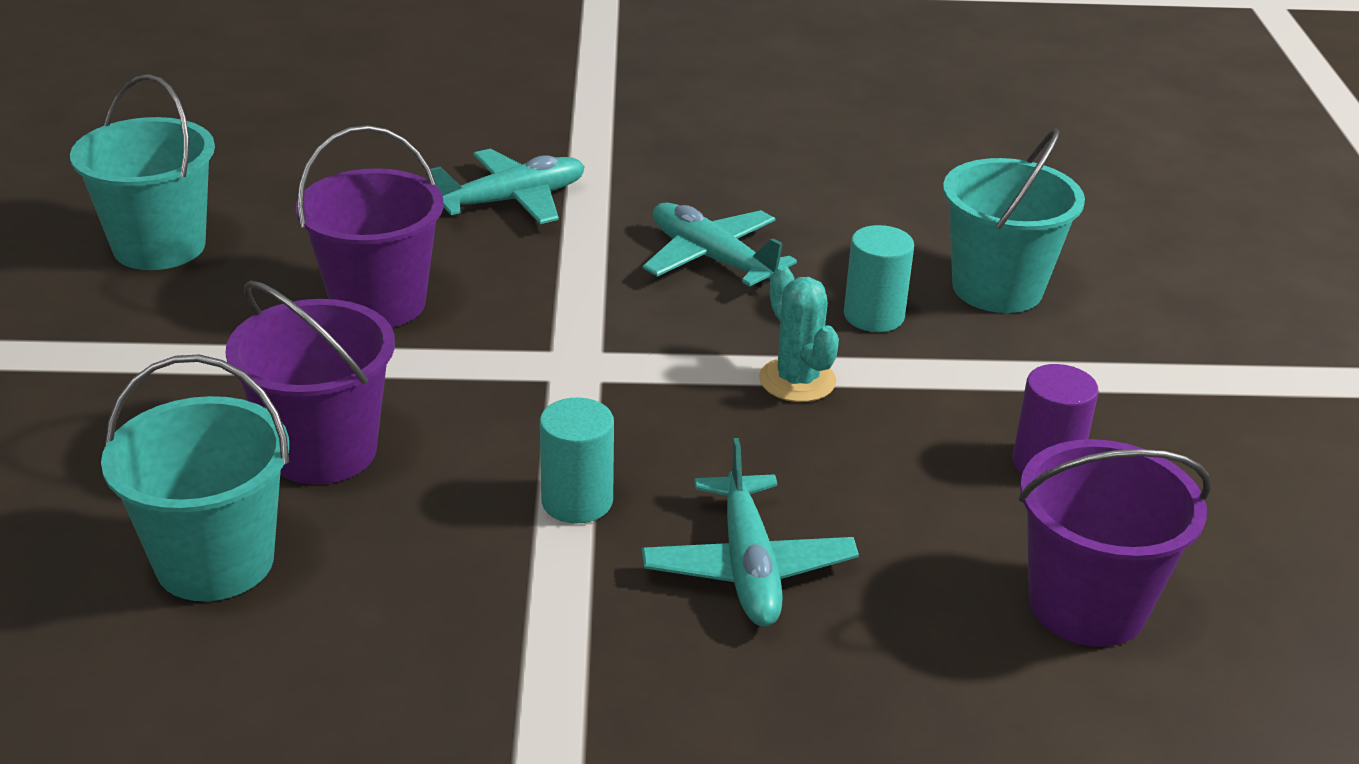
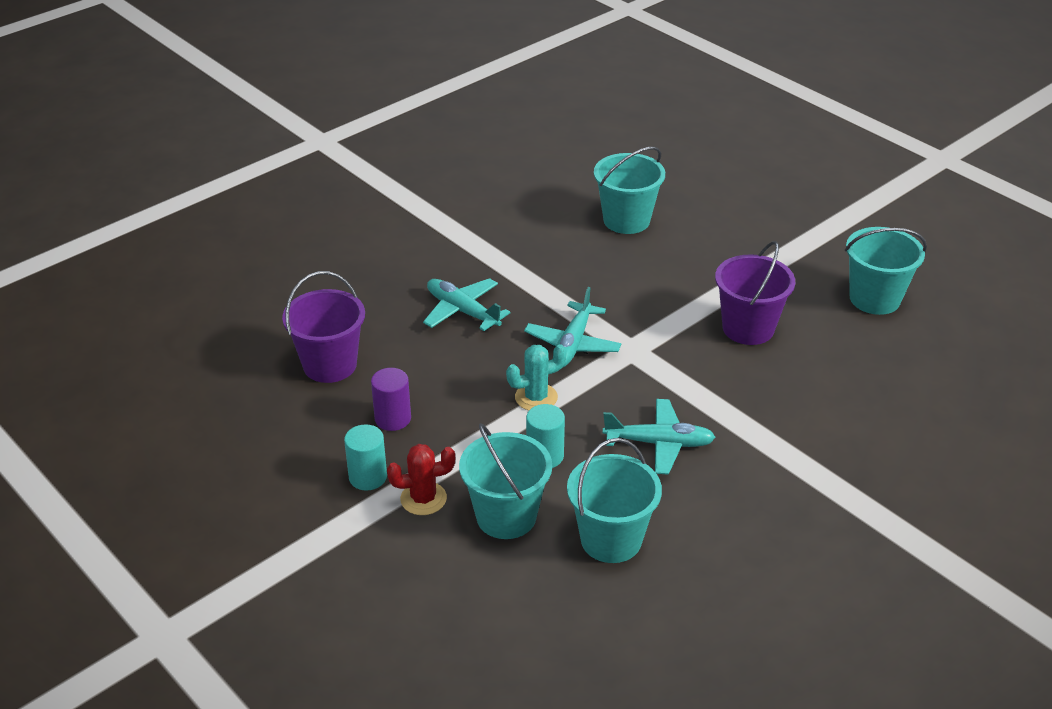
camera: 140 degrees right, 5 degrees up
purple bucket [225,281,395,484] -> none
turquoise plane [431,149,585,224] -> turquoise plane moved to [524,287,622,367]
turquoise cylinder [540,398,614,523] -> turquoise cylinder moved to [344,424,387,491]
turquoise cactus [759,265,839,402] -> turquoise cactus turned 45 degrees counterclockwise [506,344,567,411]
none -> red cactus [387,444,455,515]
none -> turquoise bucket [567,438,662,563]

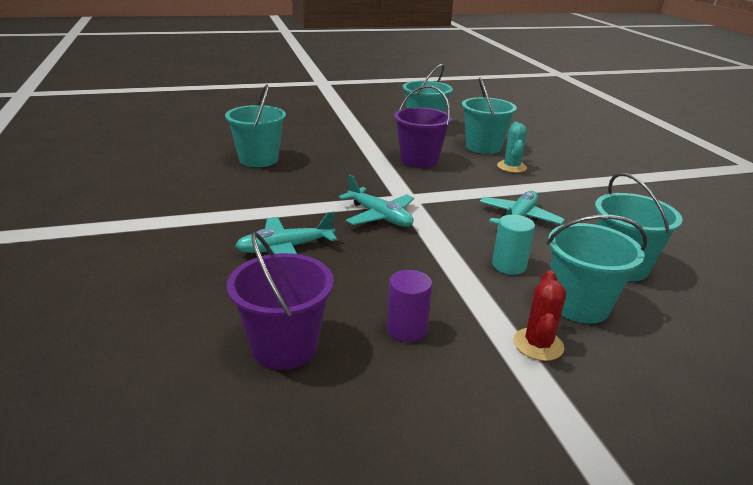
camera: 65 degrees left, 10 degrees down
turquoise cylinder [344,424,387,491] -> none
turquoise cactus [506,344,567,411] -> turquoise cactus moved to [497,122,527,173]
none -> turquoise bucket [462,78,517,154]

